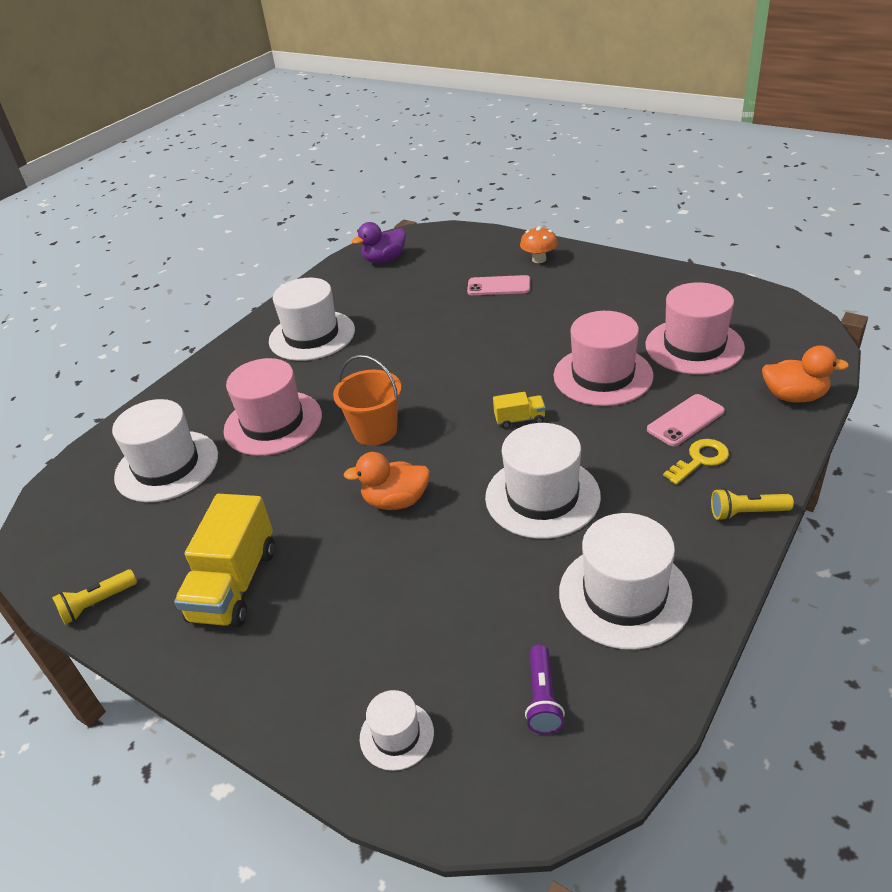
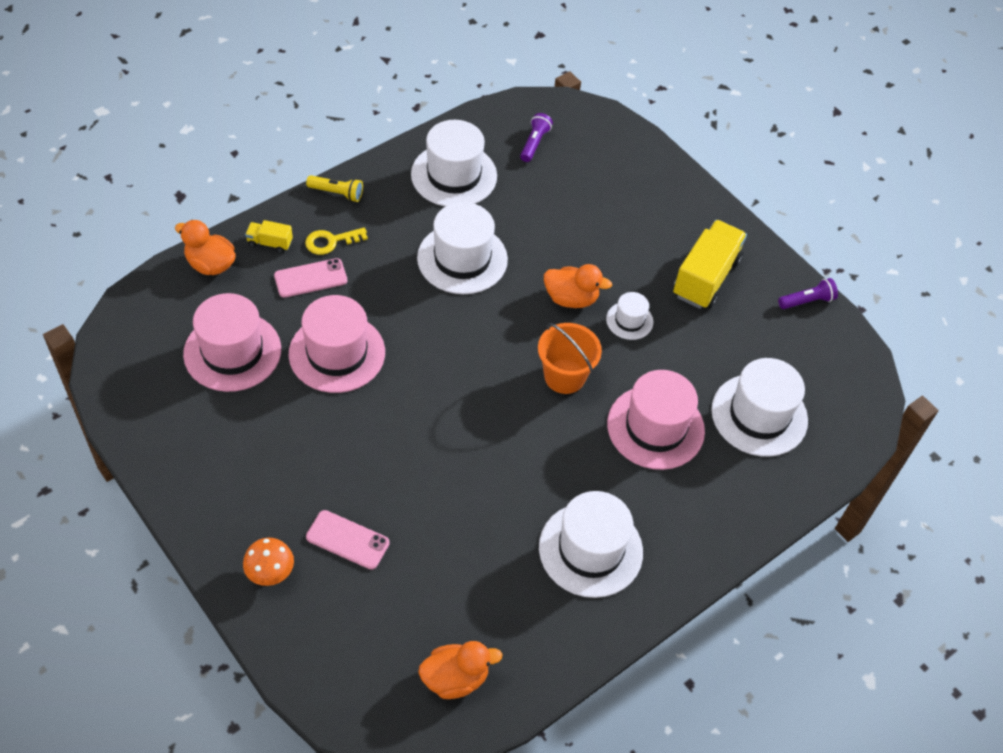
camera: 170 degrees left, 15 degrees up
yellow flashlight [52,569,137,625] -> purple flashlight [778,278,838,309]
purple duck [352,222,406,263] -> orange duck [418,641,503,699]
white hat [360,690,434,771] -> white hat moved to [606,292,653,340]
yellow truck [493,392,546,429] -> yellow truck moved to [245,220,293,253]

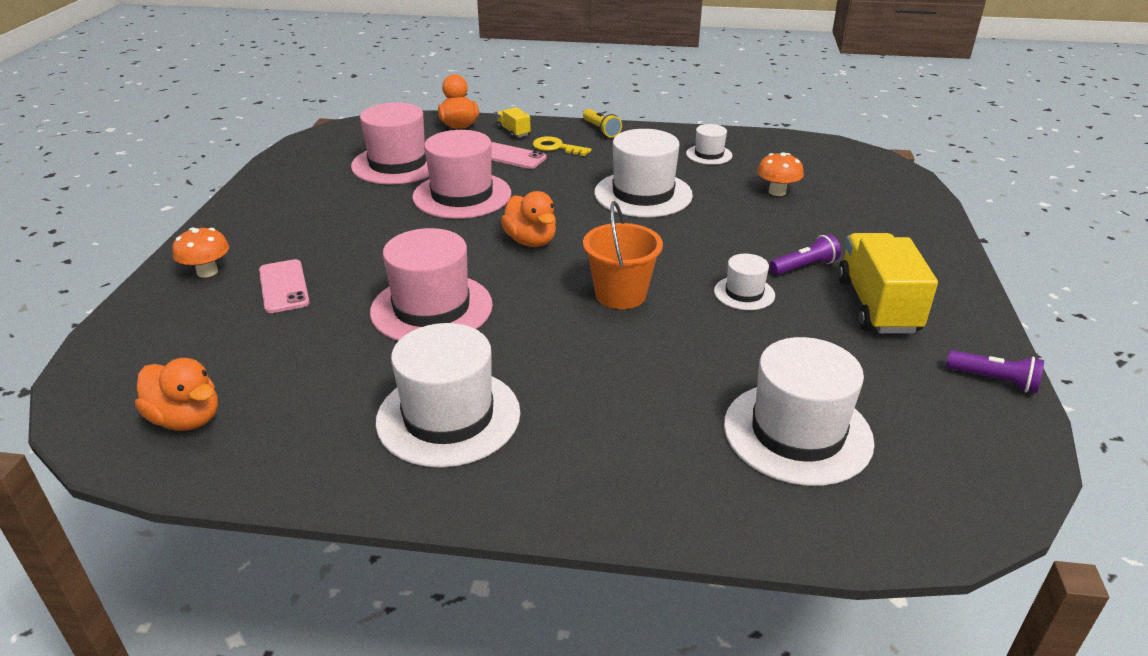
camera: 50 degrees right, 20 degrees down
white hat [411,120,497,207] -> white hat [686,124,733,165], size x0.51
purple flashlight [520,113,553,162] -> purple flashlight moved to [769,234,841,275]
orange duck [544,264,612,308] -> orange duck moved to [501,191,556,247]
pink hat [607,370,705,470] -> pink hat moved to [370,228,493,341]
yellow truck [673,220,747,309] -> yellow truck turned 75 degrees counterclockwise [838,233,938,334]
none -> orange mushroom [757,152,804,196]

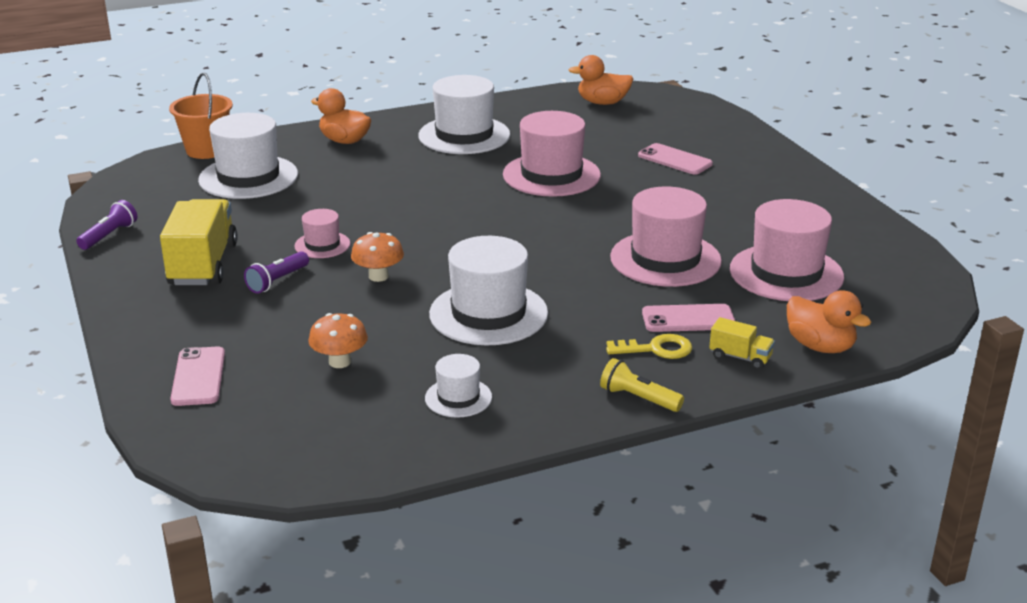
camera: 150 degrees right, 5 degrees down
orange mushroom [172,228,229,278] -> orange mushroom moved to [351,232,404,282]
orange duck [501,191,556,247] -> orange duck moved to [311,88,371,144]
orange bucket [583,201,663,309] -> orange bucket moved to [169,72,233,159]
white hat [714,253,775,310] -> pink hat [294,209,350,258]
yellow truck [838,233,938,334] -> yellow truck turned 150 degrees counterclockwise [160,199,238,285]
purple flashlight [946,350,1044,393] -> purple flashlight turned 120 degrees clockwise [76,200,137,250]
none -> pink phone [170,346,225,406]

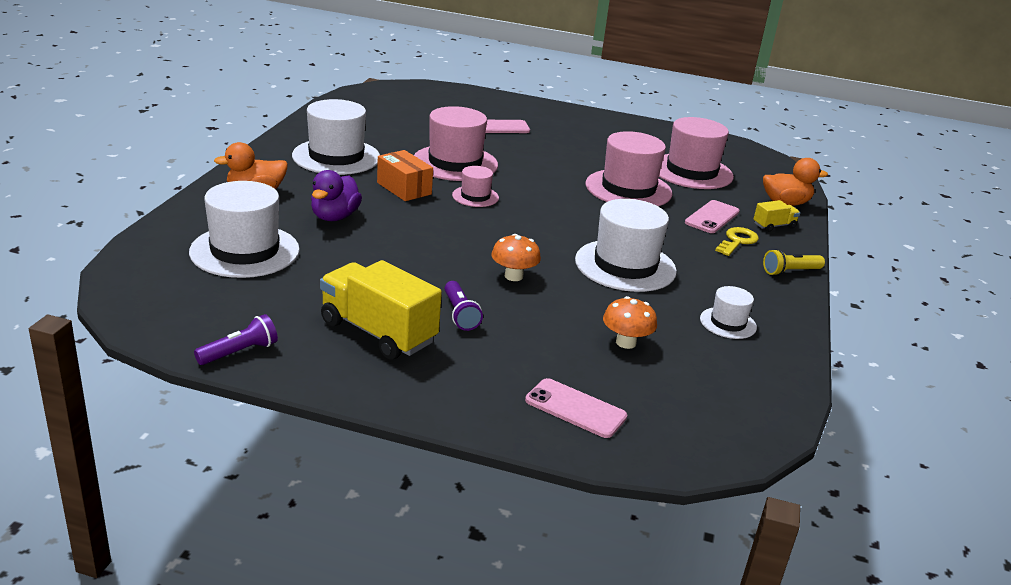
camera: 55 degrees left, 0 degrees up
purple flashlight [76,200,137,250] -> purple flashlight turned 75 degrees clockwise [194,314,278,365]
orange bucket [169,72,233,159] -> none
pink hat [294,209,350,258] -> pink hat moved to [452,166,499,207]
orange duck [569,55,633,105] -> none
none -> purple duck [311,170,362,221]
none -> orange box [377,150,433,201]

